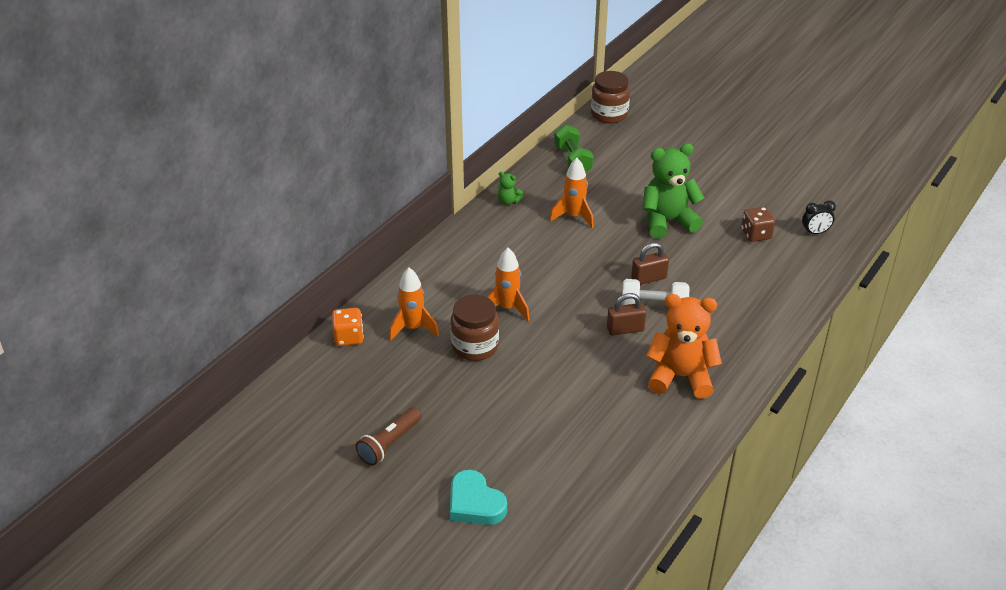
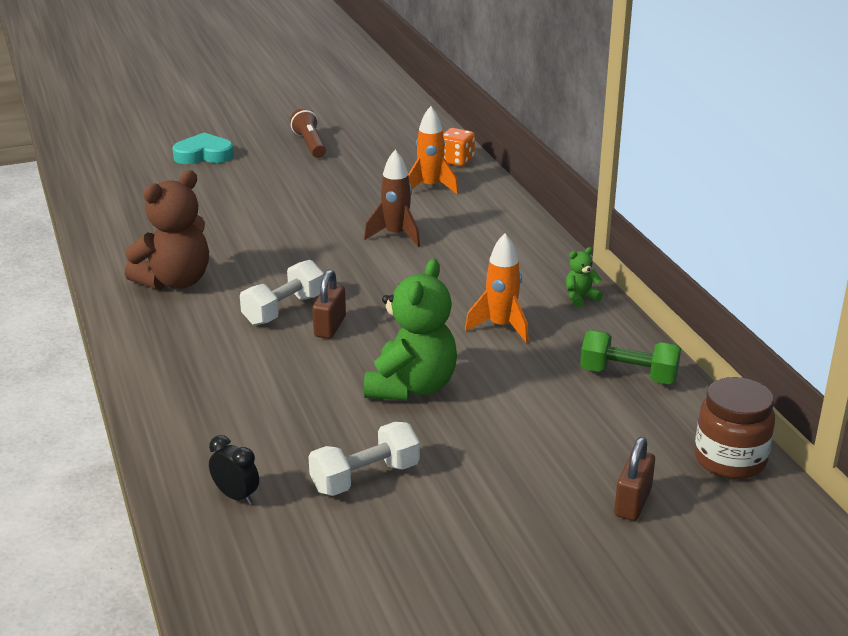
camera: 125 degrees right, 10 degrees down
brown jar [450,295,499,361] -> none
orange rocket [487,248,530,321] -> brown rocket [364,150,420,247]
brown padlock [607,293,646,336] -> brown padlock moved to [614,437,655,521]
orange teddy bear [646,294,722,399] -> brown teddy bear [125,170,209,290]
brown dice [741,207,775,242] -> none
black clock [802,200,836,235] -> black clock turned 105 degrees clockwise [209,435,259,505]
none -> white dumbbell [308,422,420,496]

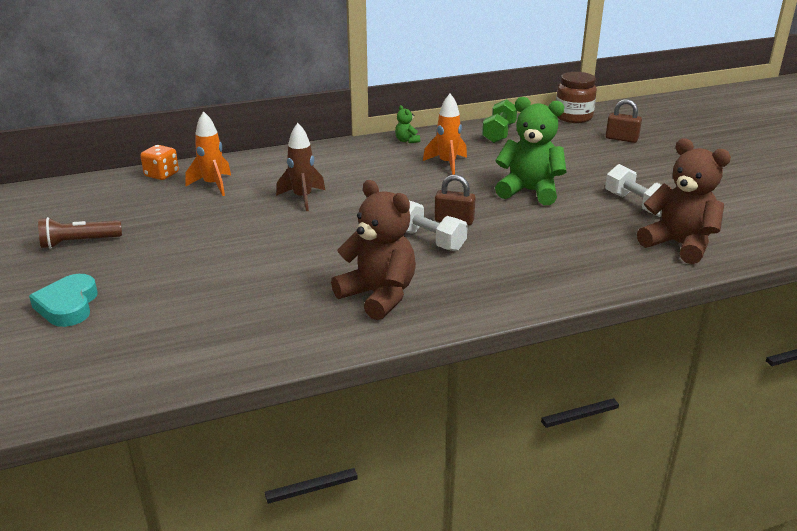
camera: 90 degrees left, 0 degrees up
black clock [209,435,259,505] -> brown teddy bear [637,138,731,264]

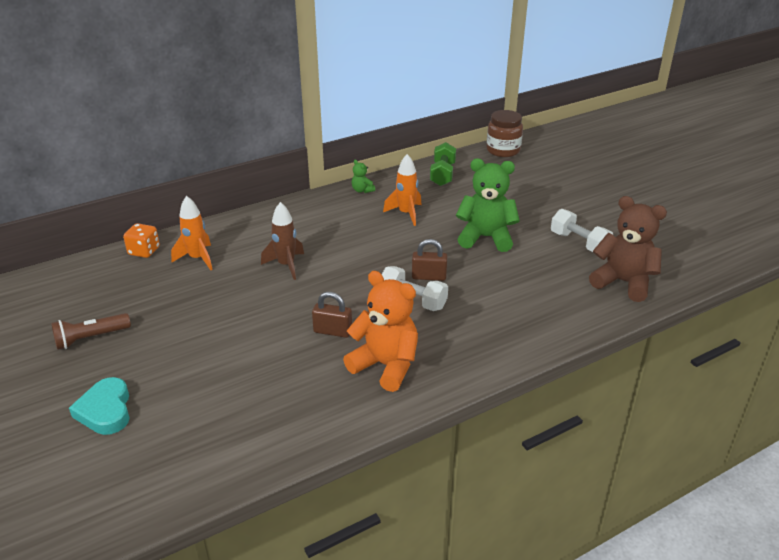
camera: 10 degrees left, 5 degrees up
brown teddy bear [331,180,416,320] -> orange teddy bear [343,271,418,392]
brown padlock [606,99,642,143] -> brown padlock moved to [312,292,352,338]

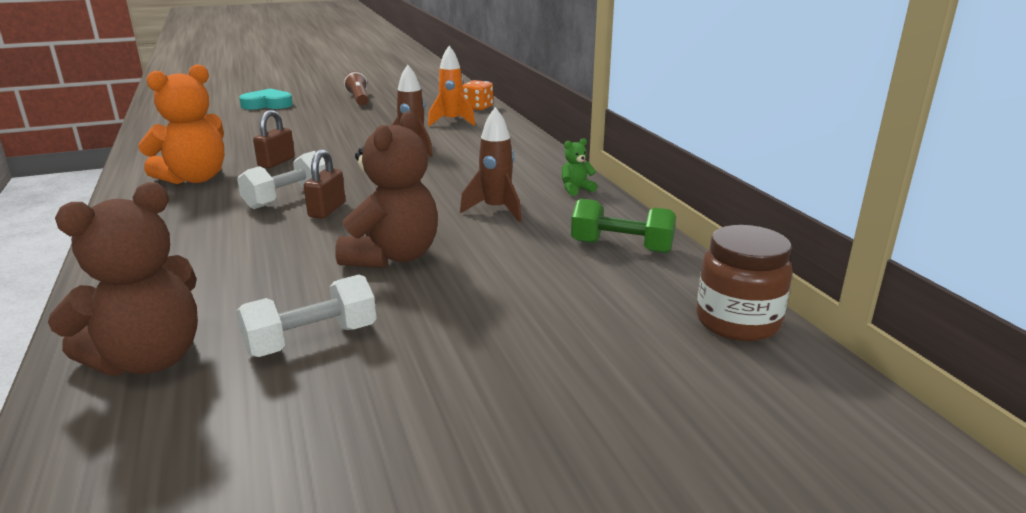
camera: 100 degrees right, 10 degrees down
orange rocket [383,154,421,226] -> brown rocket [460,107,522,222]
green teddy bear [456,158,520,252] -> brown teddy bear [335,111,438,268]

